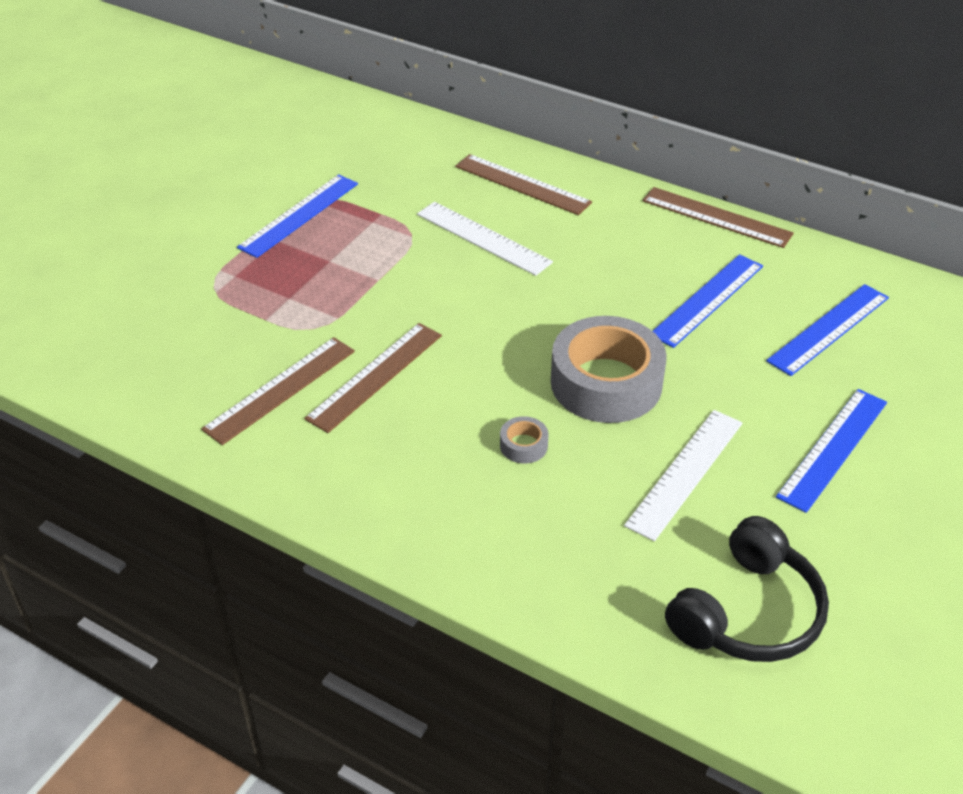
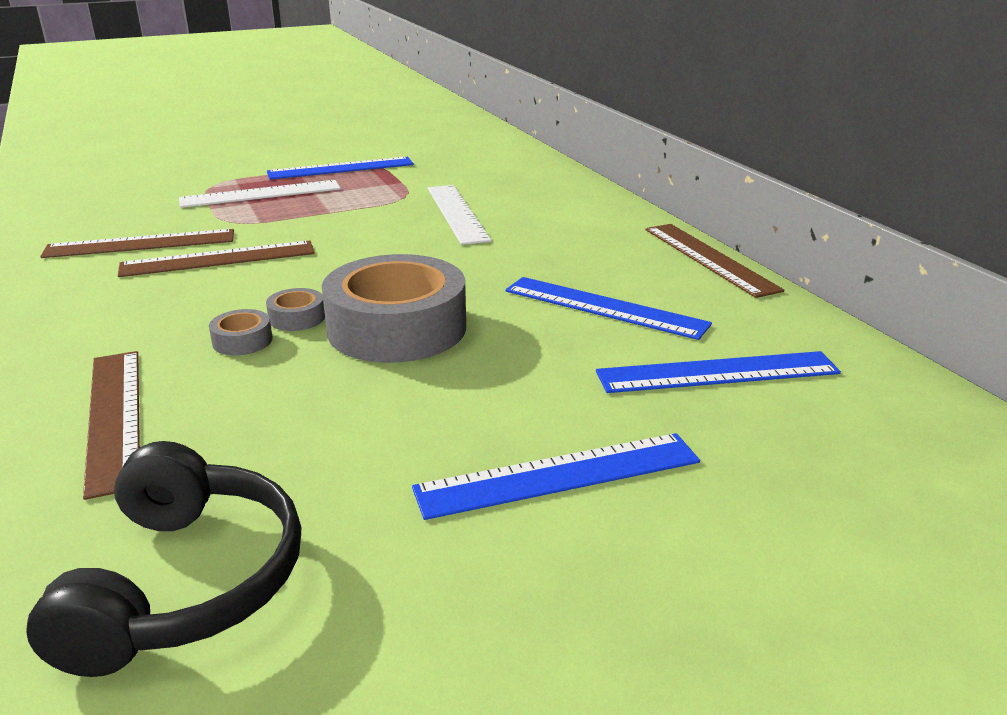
camera: 35 degrees right, 15 degrees down
brown ruler [455,154,592,215] -> brown ruler moved to [83,351,140,500]
white ruler [624,410,742,541] -> white ruler moved to [179,180,341,208]
blue ruler [653,254,763,348] -> blue ruler turned 45 degrees clockwise [505,277,712,340]
black headphones [665,516,829,662] -> black headphones turned 75 degrees counterclockwise [26,441,301,677]
none -> grey tape [266,288,325,331]

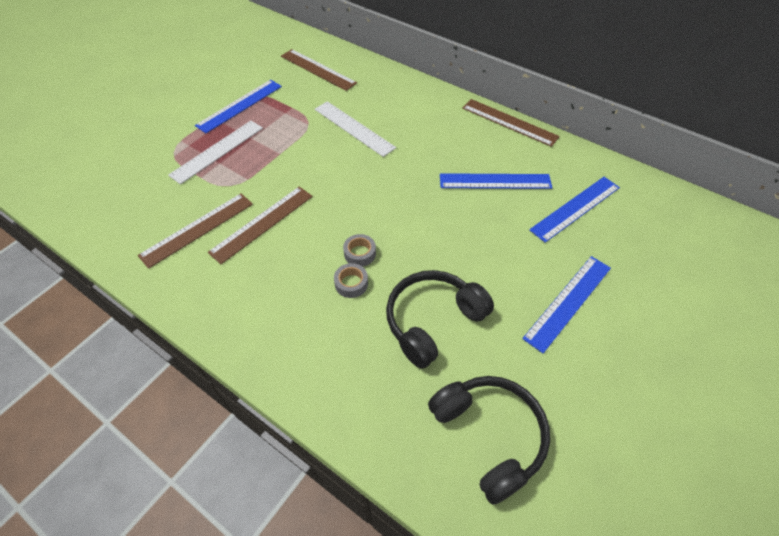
camera: 30 degrees left, 25 degrees up
brown ruler [83,351,140,500] -> brown ruler moved to [281,49,357,91]
grey tape [322,254,466,363] -> none
none -> black headphones [386,270,494,369]

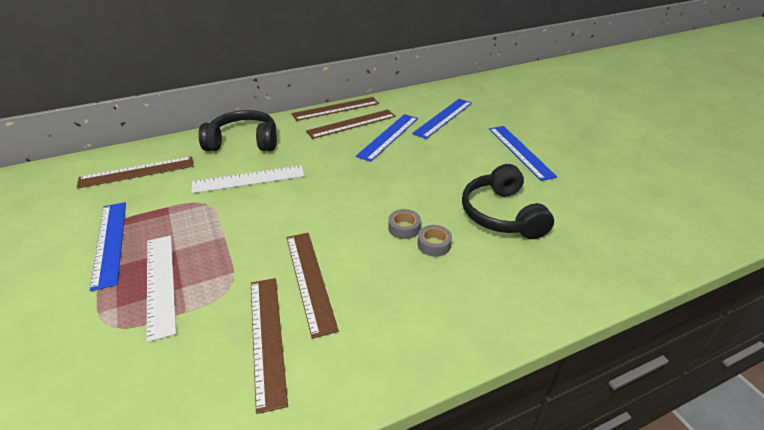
camera: 60 degrees left, 15 degrees down
black headphones [428,376,550,505] -> black headphones moved to [199,110,277,151]
blue ruler [529,177,620,243] -> blue ruler turned 45 degrees clockwise [412,99,472,139]
none -> brown ruler [306,110,396,139]

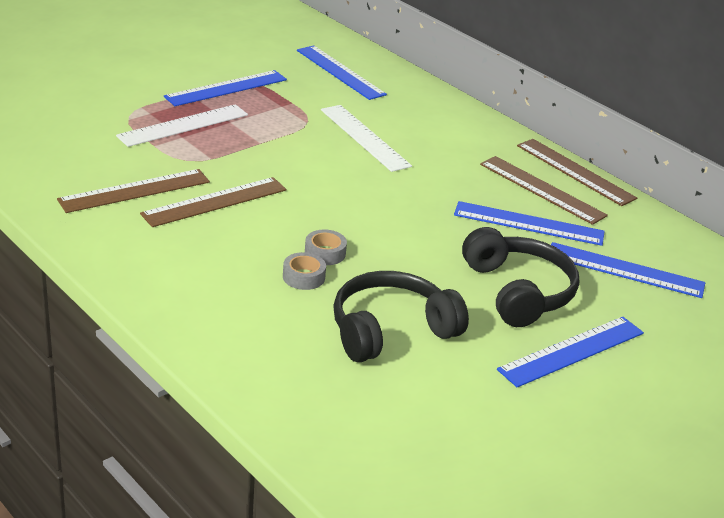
camera: 70 degrees right, 5 degrees down
brown ruler [77,156,193,189] -> blue ruler [297,45,387,100]
black headphones [199,110,277,151] -> black headphones moved to [462,227,579,327]

